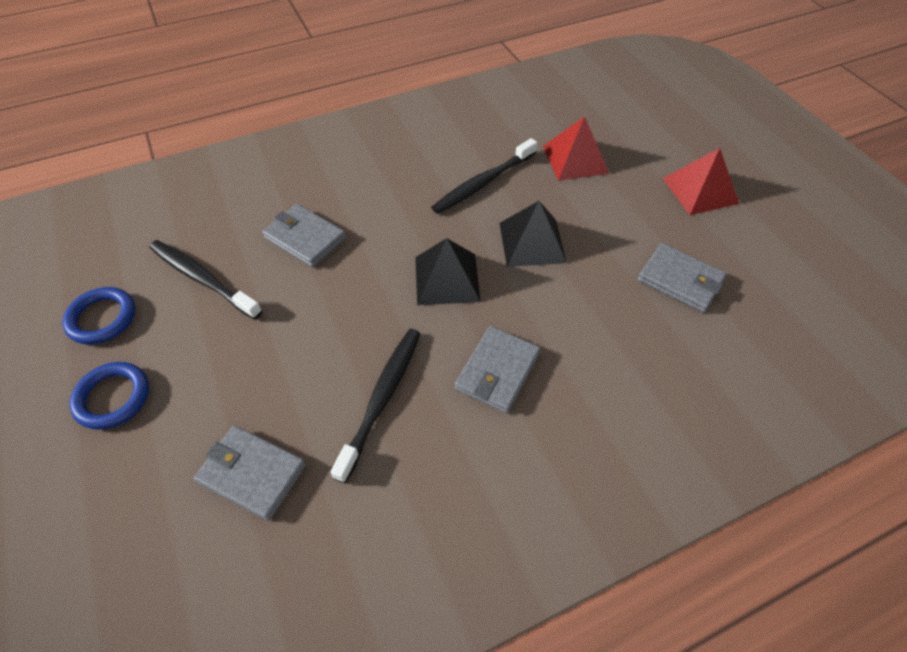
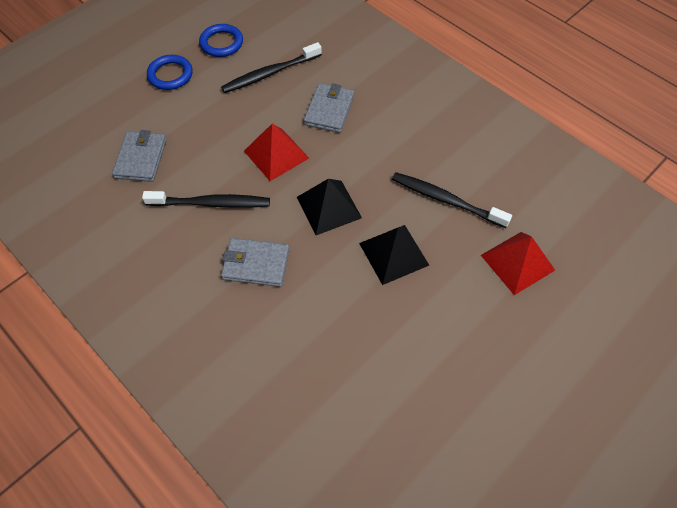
camera: 70 degrees right, 5 degrees up
black toothbrush [149,240,262,320] -> black toothbrush turned 135 degrees counterclockwise [221,42,322,93]
grey wallet [638,243,727,313] -> none
red pyramid [663,148,739,215] -> red pyramid moved to [244,124,309,181]

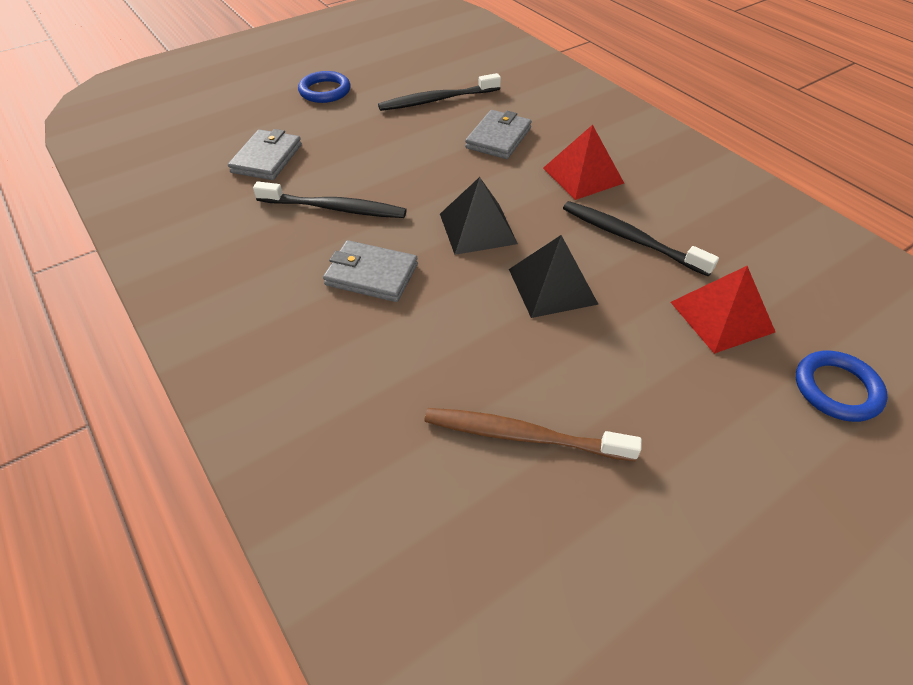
camera: 10 degrees right, 10 degrees down
blue ring [199,24,243,57] -> blue ring moved to [796,351,888,422]
red pyramid [244,124,309,181] -> red pyramid moved to [543,125,624,200]
none -> brown toothbrush [424,408,642,461]

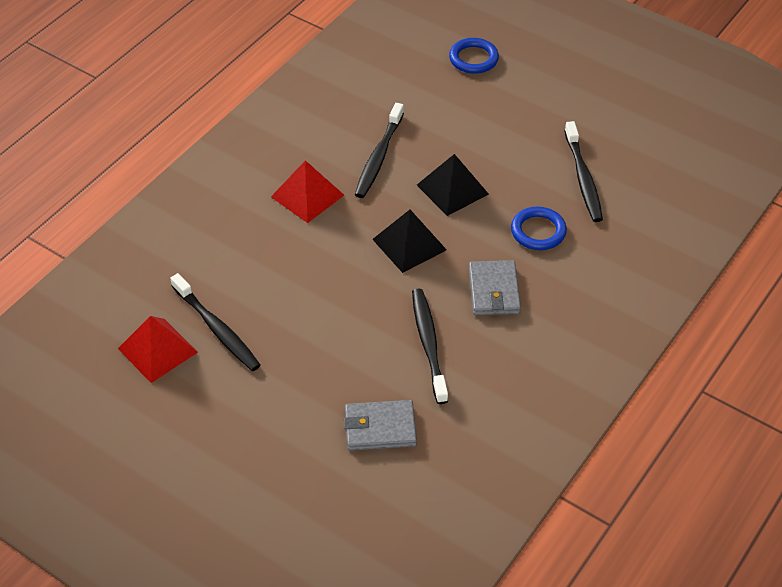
camera: 110 degrees left, 0 degrees up
blue ring [298,71,350,103] -> blue ring moved to [511,207,567,250]
brown toothbrush [424,408,642,461] -> black toothbrush [565,121,603,222]
grey wallet [465,110,532,159] -> none
red pyramid [671,266,775,354] -> red pyramid moved to [118,316,198,383]

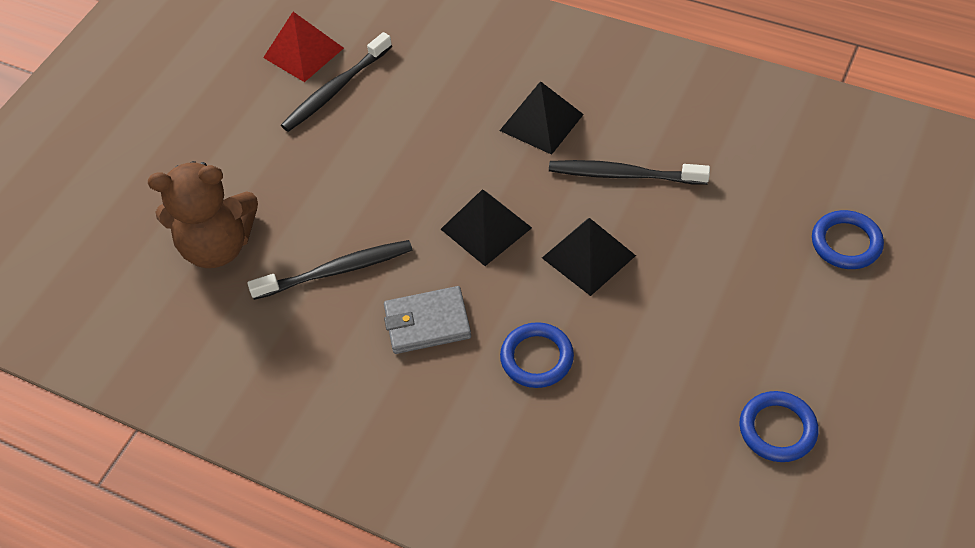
camera: 85 degrees right, 5 degrees up
red pyramid [271,160,344,223] -> black pyramid [499,81,584,155]
grey wallet [344,400,417,451] -> brown teddy bear [148,161,258,268]
black toothbrush [565,121,603,222] -> none
none -> blue ring [739,391,818,462]

